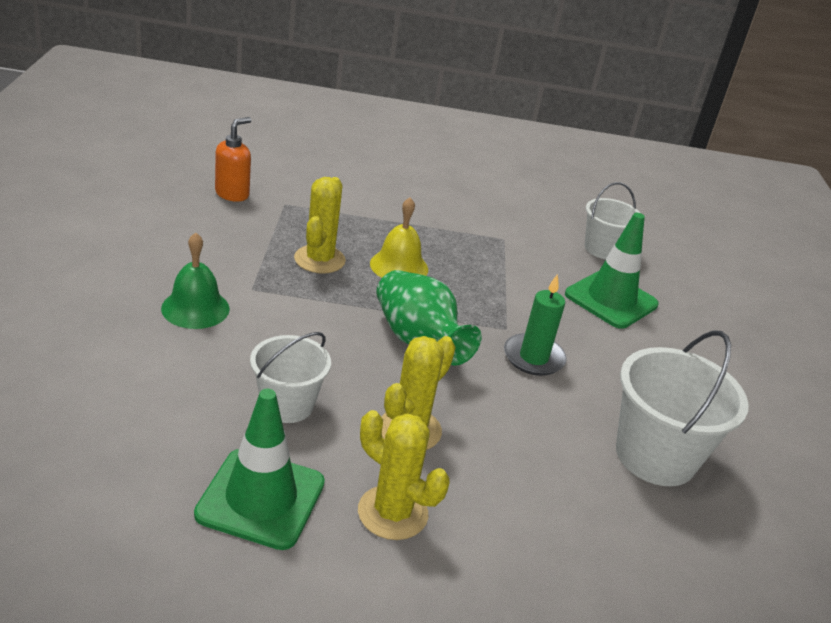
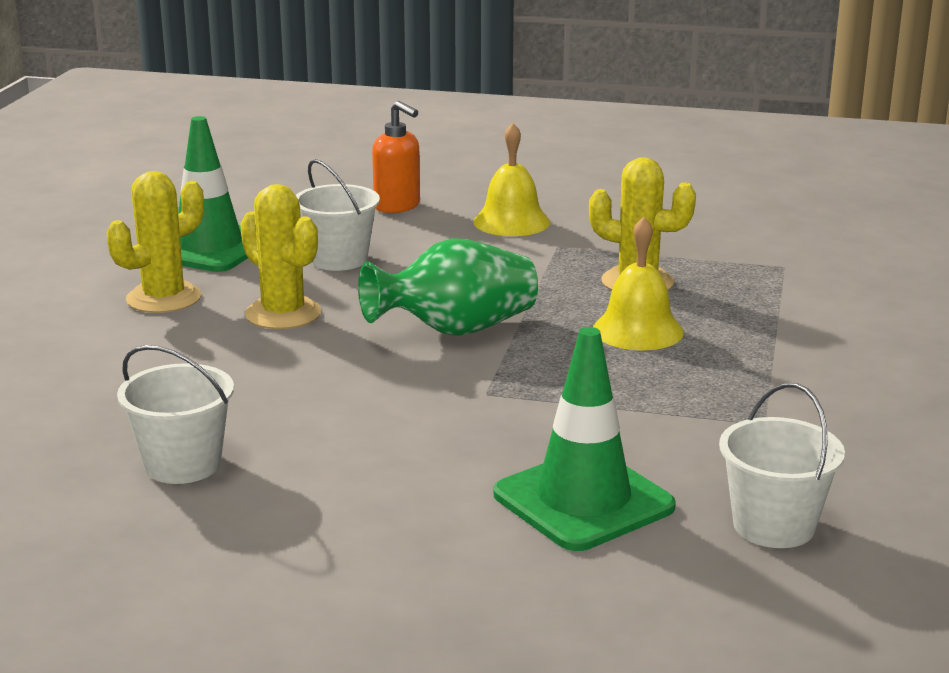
camera: 105 degrees right, 10 degrees down
green bell [161,232,230,329] -> yellow bell [473,123,550,236]
orange soap dispenser [215,117,251,202] -> orange soap dispenser moved to [372,101,420,213]
green candle [504,274,567,376] -> none
white bucket [616,330,749,486] -> white bucket [117,345,234,484], size x0.63

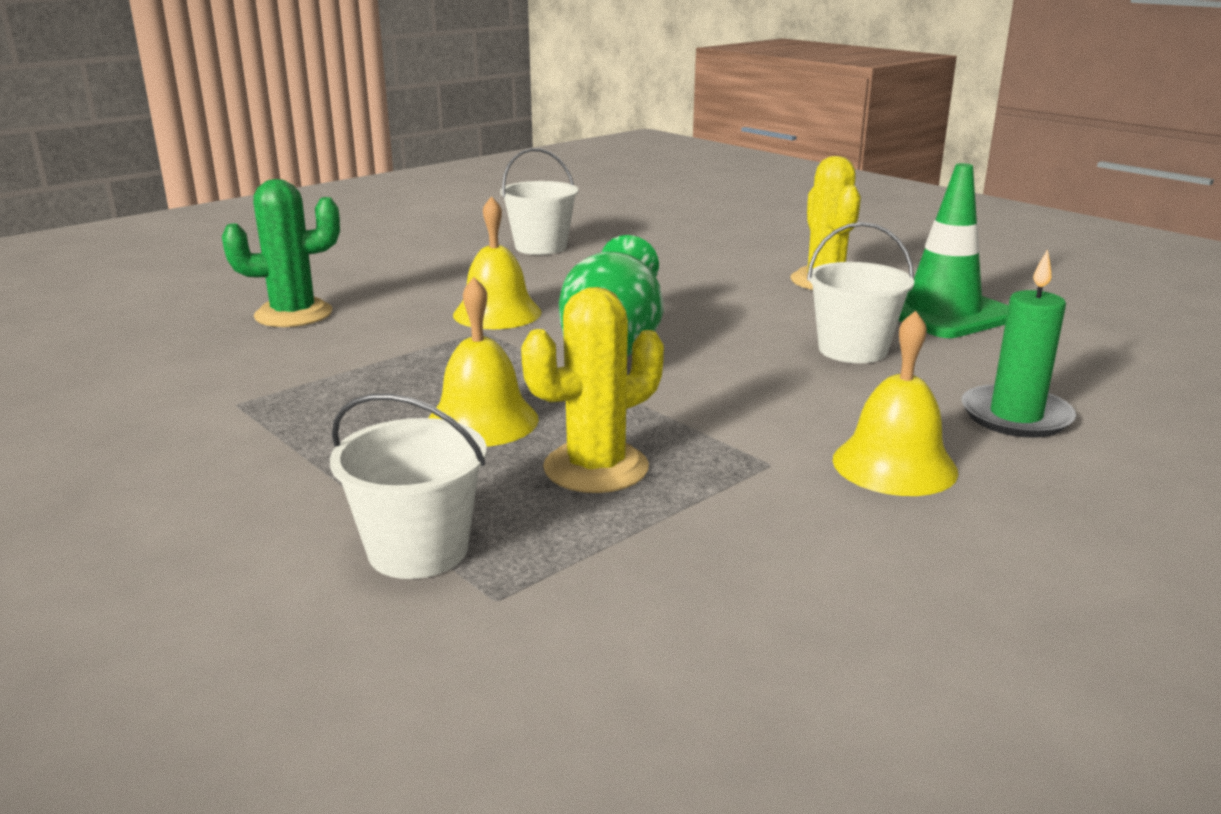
camera: 125 degrees right, 0 degrees up
yellow cactus [240,184,321,329] -> none
orange soap dispenser [372,101,420,213] -> green candle [962,249,1076,438]
green traffic cone [494,327,676,551] -> green cactus [222,179,340,327]
white bucket [719,383,845,548] -> white bucket moved to [330,394,487,579]
none -> yellow bell [453,196,542,329]

